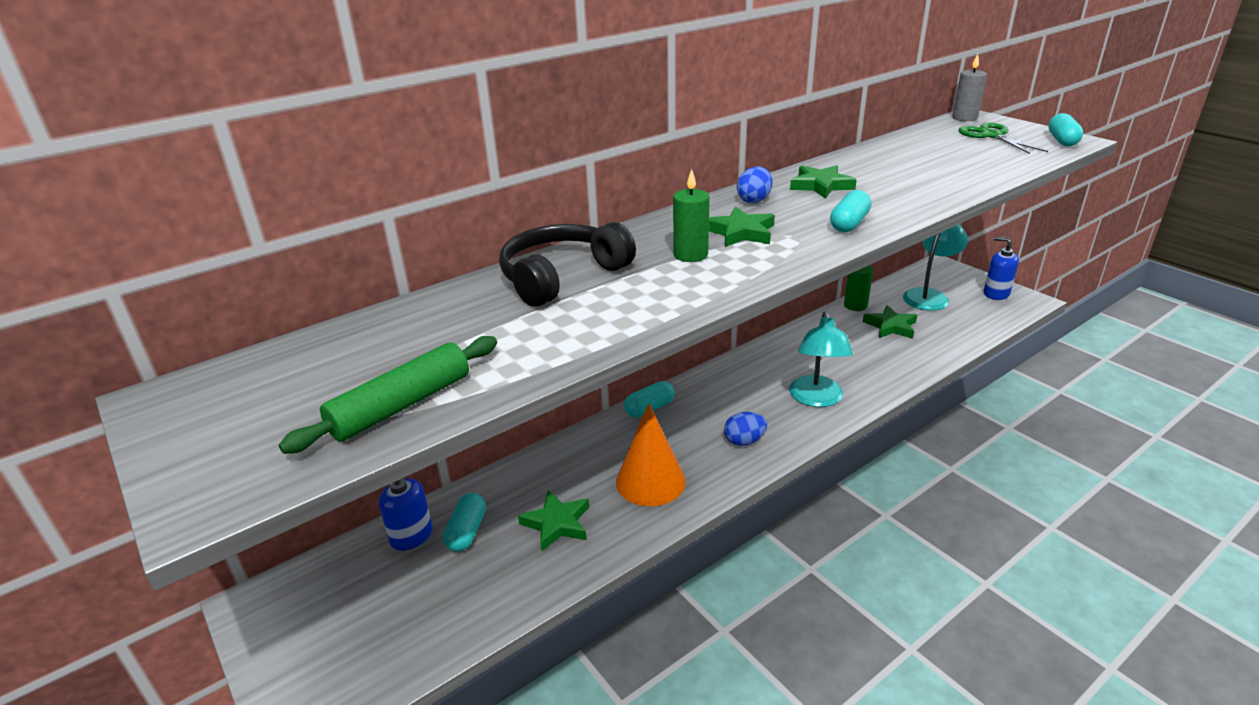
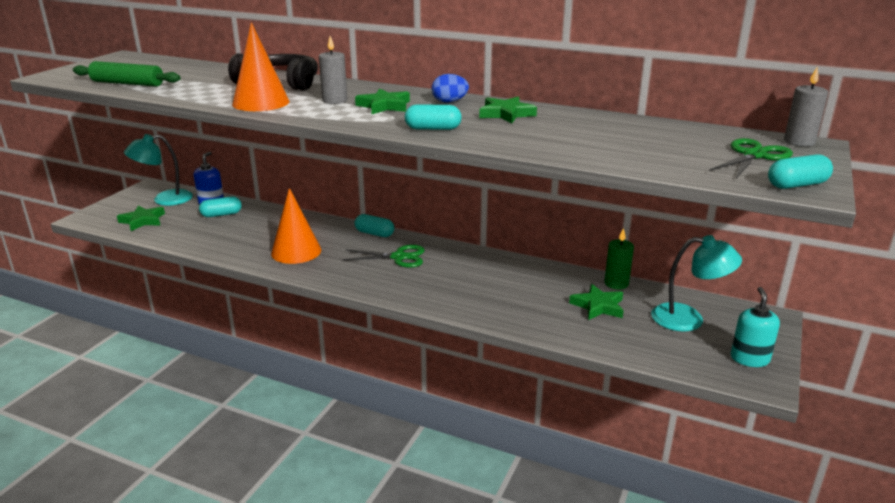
camera: 60 degrees right, 5 degrees down
green star [518,490,589,551] -> green star moved to [117,205,165,231]
green candle [673,169,710,262] -> grey candle [319,36,347,104]
blue egg [724,412,767,446] -> none
turquoise lamp [789,311,853,407] -> turquoise lamp moved to [124,134,193,206]
blue soap dispenser [984,237,1019,300] -> turquoise soap dispenser [731,287,780,367]
none -> orange cone [232,22,290,111]
none -> green scissors [343,245,425,268]

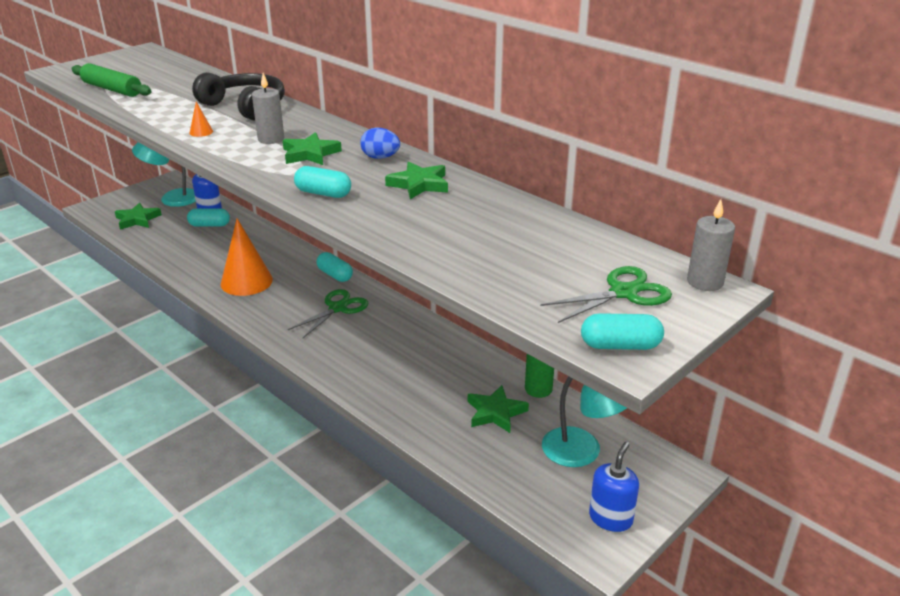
camera: 20 degrees right, 5 degrees up
orange cone [232,22,290,111] -> orange cone [190,102,213,137], size x0.40
green scissors [343,245,425,268] -> green scissors turned 75 degrees counterclockwise [288,289,368,338]
turquoise soap dispenser [731,287,780,367] -> blue soap dispenser [589,442,639,532]

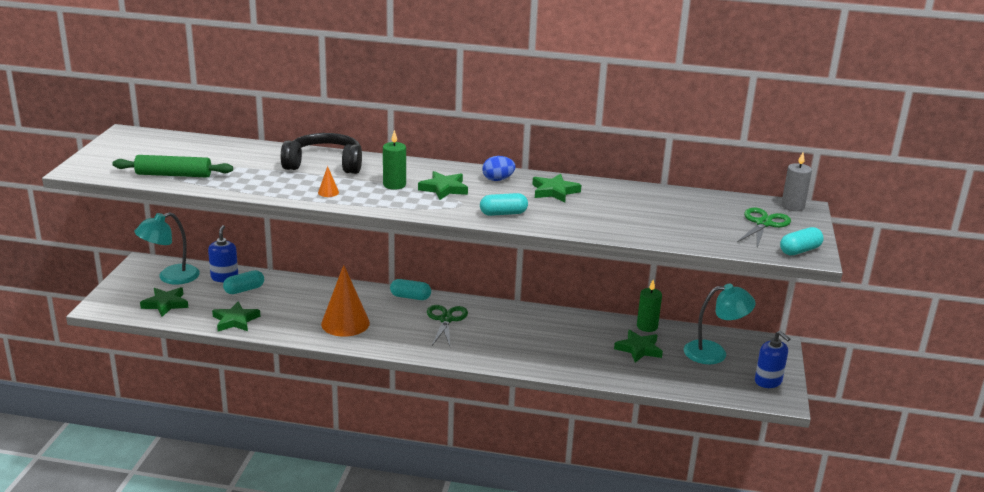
camera: 35 degrees left, 5 degrees down
grey candle [252,73,284,144] -> green candle [383,130,406,190]
blue soap dispenser [589,442,639,532] -> blue soap dispenser turned 150 degrees clockwise [755,331,790,388]
none -> green star [212,301,261,332]

